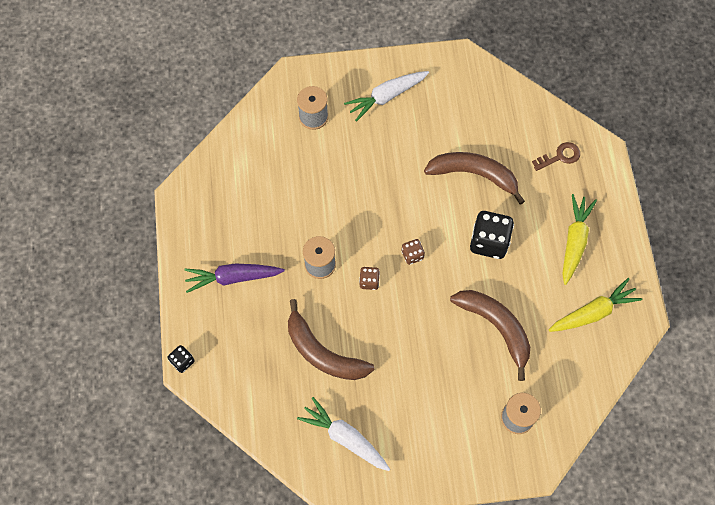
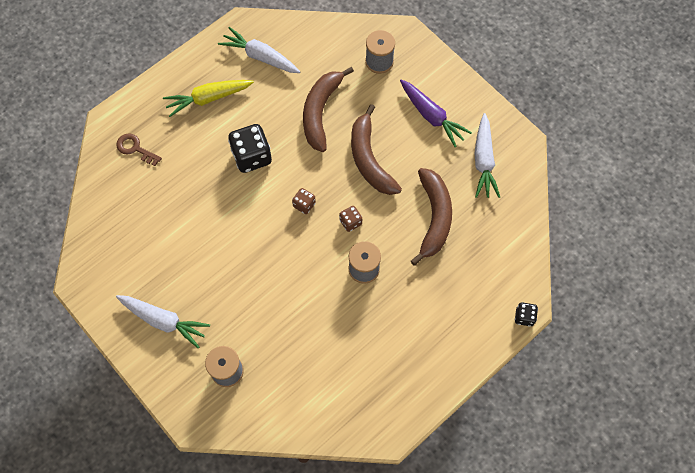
camera: 125 degrees left, 0 degrees up
purple carrot [184,264,285,293] -> purple carrot moved to [400,79,472,147]
brown banana [424,152,525,205] -> brown banana moved to [351,104,402,195]
yellow carrot [549,278,643,332] -> white carrot [218,27,300,73]

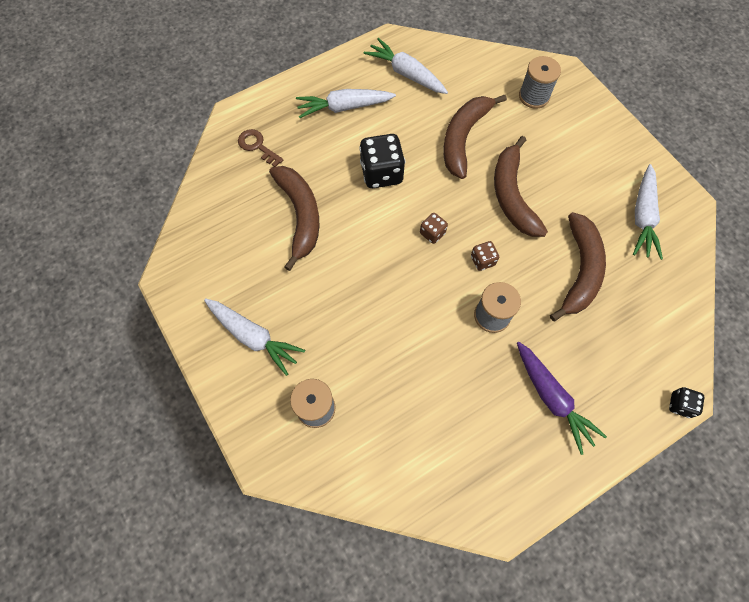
camera: 10 degrees right, 0 degrees up
yellow carrot [163,80,254,117] -> white carrot [296,89,396,118]
purple carrot [400,79,472,147] -> purple carrot moved to [517,342,607,455]
none -> brown banana [269,166,319,271]

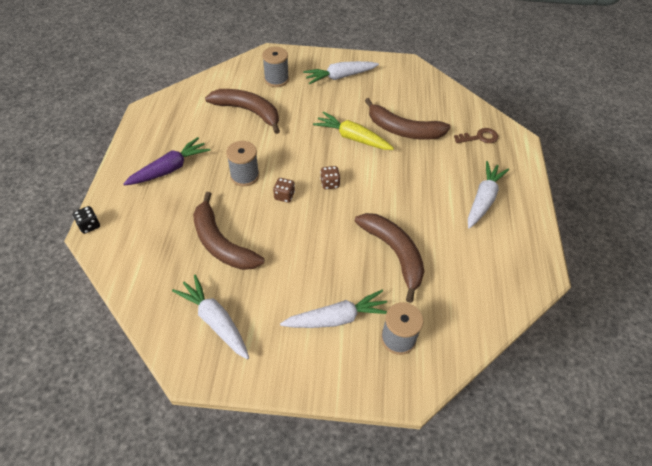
camera: 125 degrees right, 15 degrees down
black dice [359,134,405,188] -> none
white carrot [363,38,448,94] -> white carrot moved to [280,290,387,328]
brown banana [494,136,548,237] -> brown banana moved to [205,89,280,134]
purple carrot [517,342,607,455] -> purple carrot turned 135 degrees clockwise [123,137,210,186]
none -> yellow carrot [313,112,394,150]

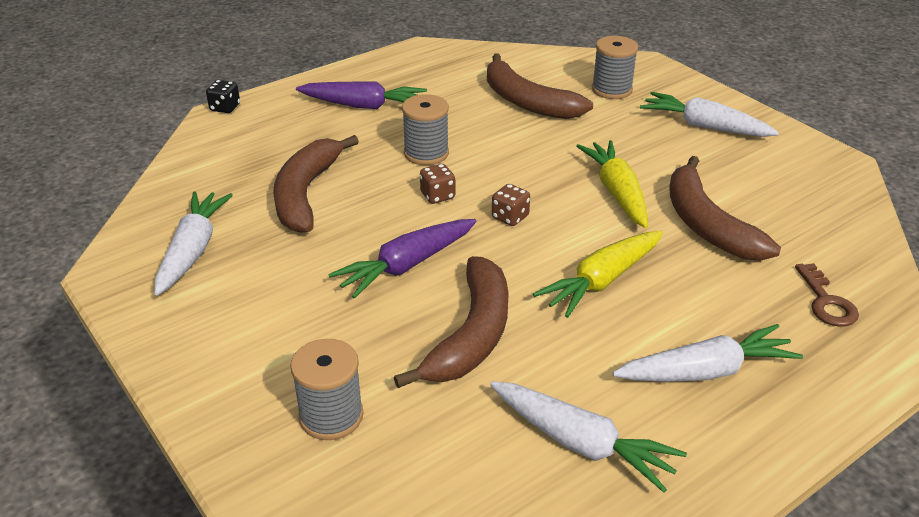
camera: 50 degrees right, 15 degrees down
brown banana [205,89,280,134] -> brown banana turned 150 degrees clockwise [487,53,593,119]
white carrot [280,290,387,328] -> white carrot moved to [490,382,687,493]
brown key [454,128,498,143] -> brown key turned 45 degrees clockwise [795,263,859,327]
none -> purple carrot [328,219,476,299]
none -> yellow carrot [533,231,663,318]

